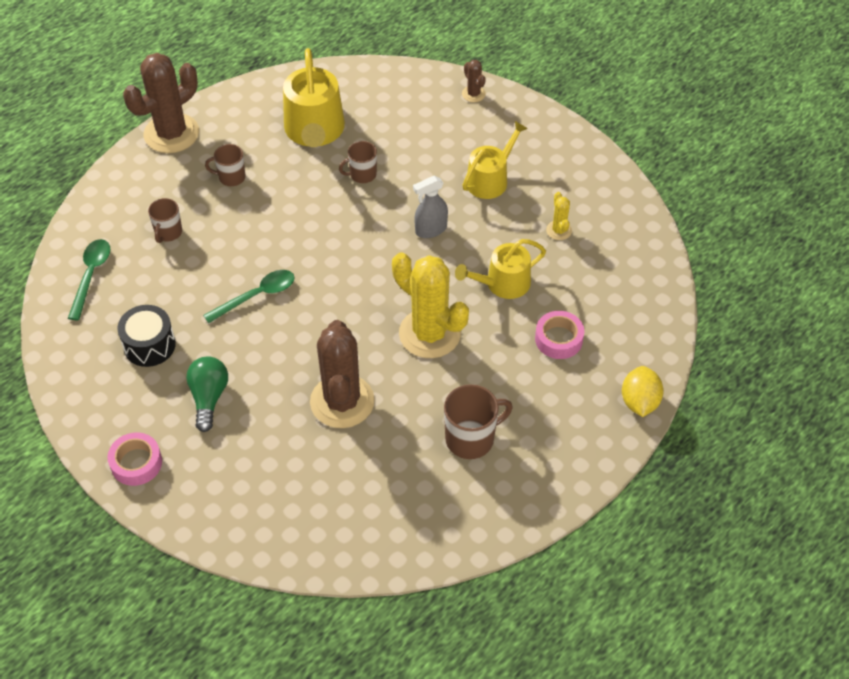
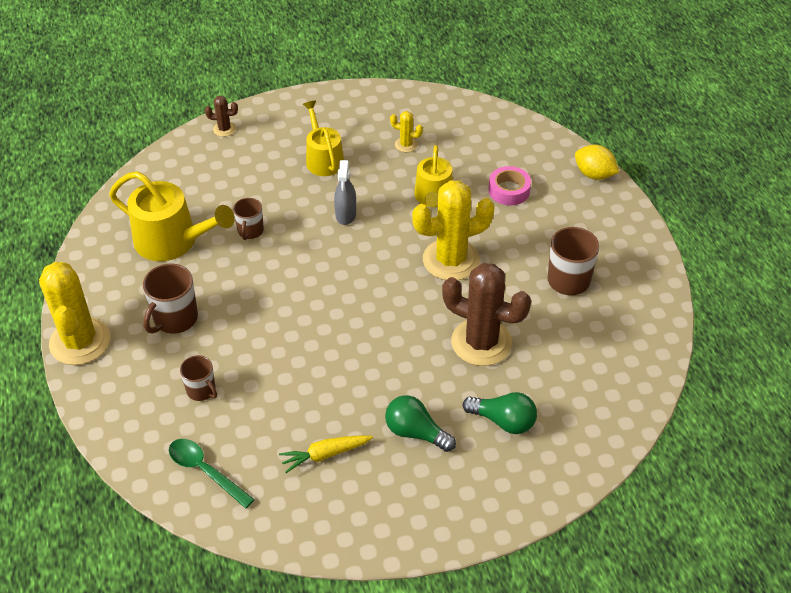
camera: 60 degrees left, 5 degrees down
pink tape [107,432,162,486] -> none
black drum [117,305,176,367] -> yellow carrot [279,435,373,473]
brown cactus [123,53,199,153] -> yellow cactus [39,262,110,365]
green spoon [203,270,295,323] -> none
brown mug [205,144,245,186] -> brown mug [143,263,198,334], size x1.59
none -> green light bulb [463,392,537,434]

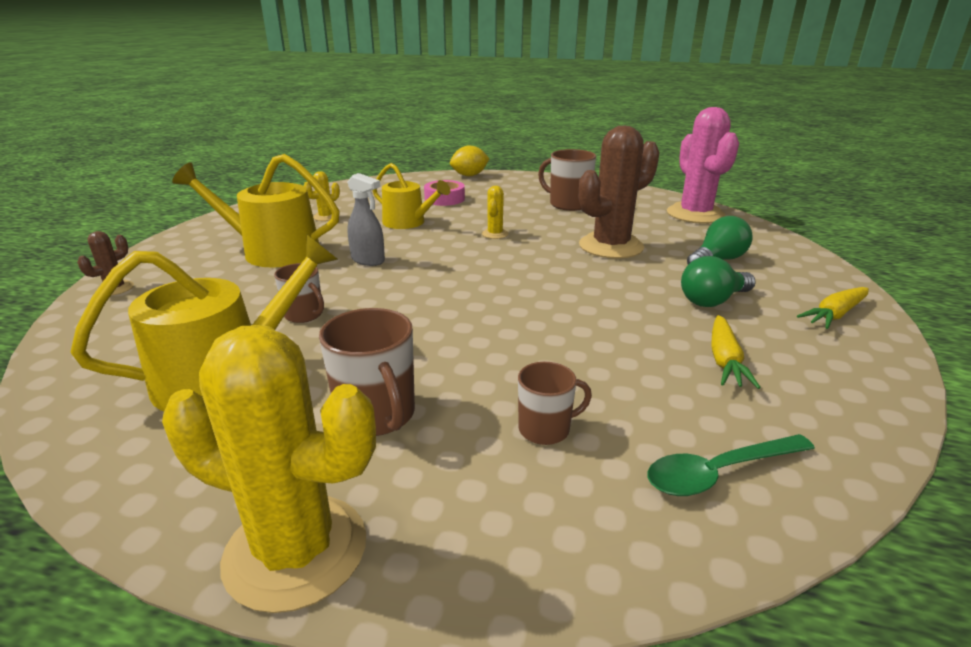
camera: 60 degrees left, 20 degrees down
yellow watering can [303,101,344,176] -> yellow watering can [172,154,340,267], size x1.53
yellow cactus [412,180,495,280] -> yellow cactus [482,186,509,239], size x0.44
none -> pink cactus [667,107,739,224]
none -> yellow carrot [797,287,869,329]

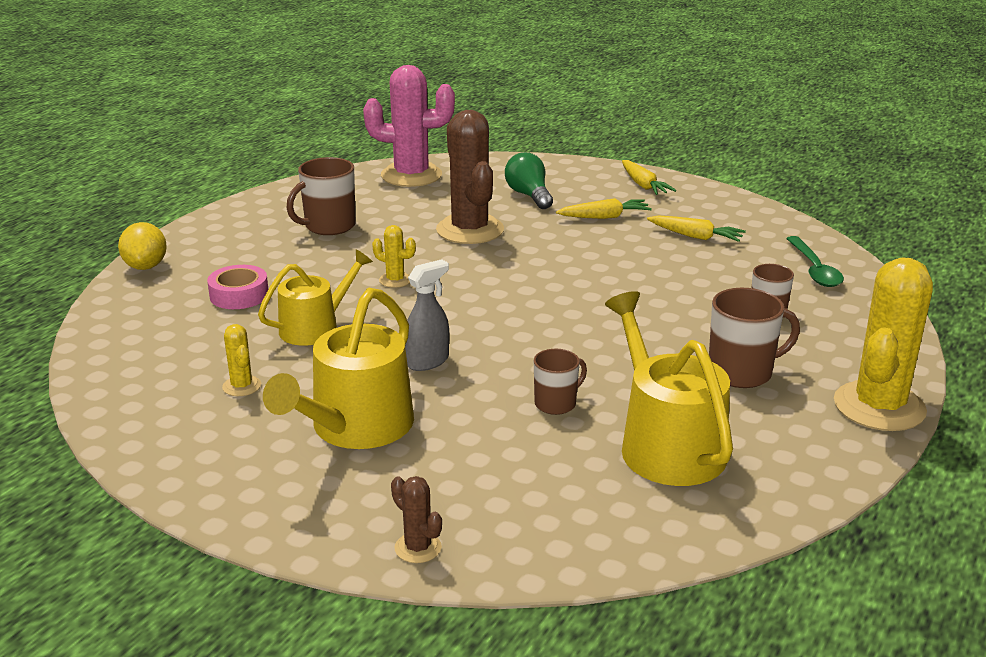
camera: 75 degrees left, 0 degrees up
green light bulb [681,256,756,307] -> yellow carrot [556,198,652,219]

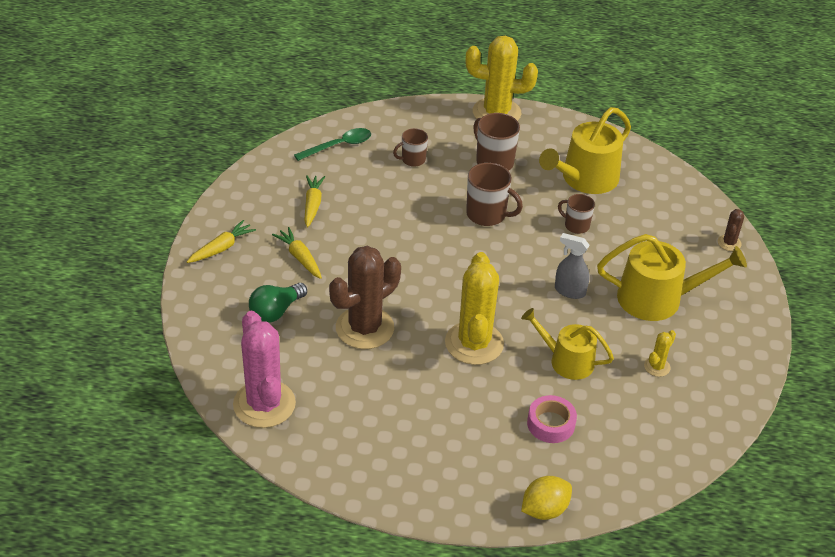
camera: 115 degrees left, 15 degrees up
brown mug [286,157,356,235] -> brown mug moved to [466,163,523,226]
yellow cactus [372,225,416,288] -> yellow cactus [445,252,504,365], size x2.26

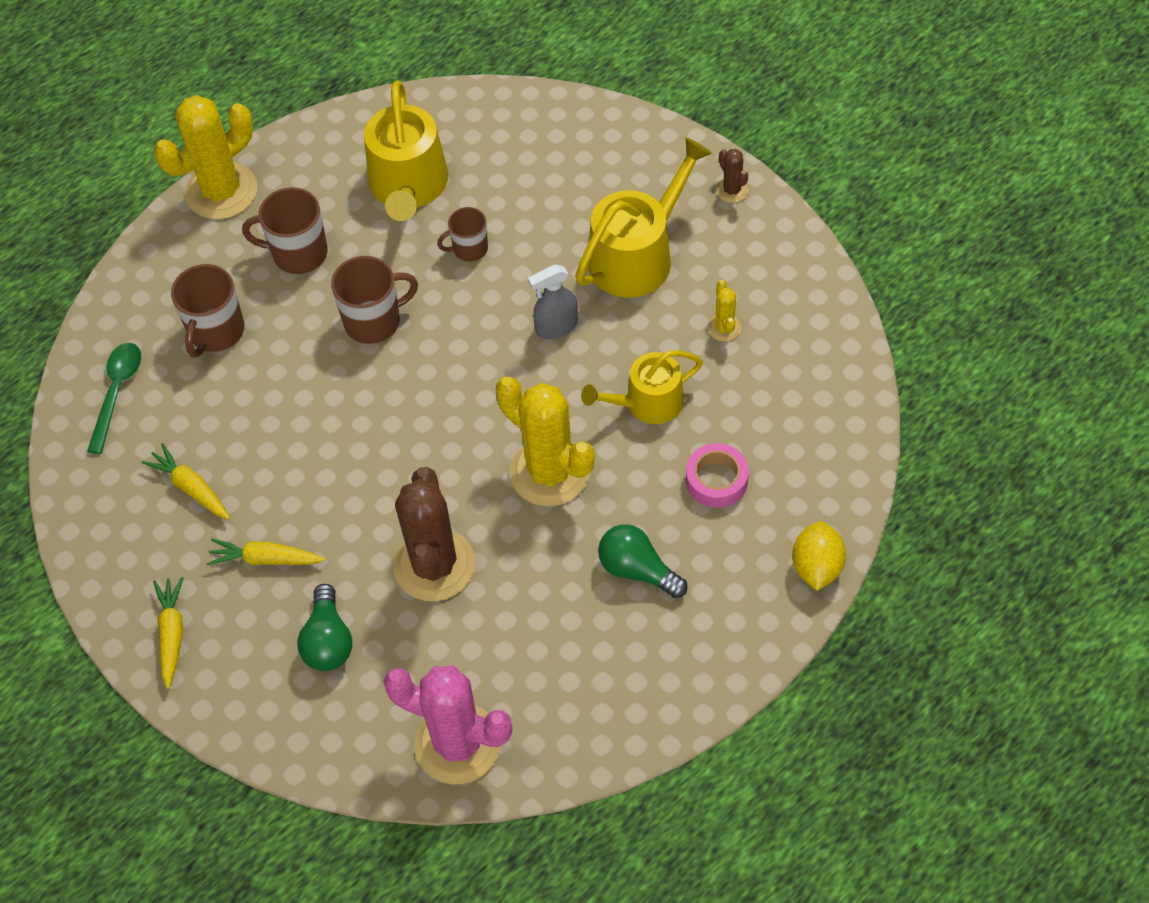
camera: 45 degrees left, 15 degrees up
brown mug [393,128,428,167] -> brown mug [171,264,244,358], size x1.59
brown cactus [718,209,744,251] -> brown cactus moved to [716,149,748,203]
none -> green light bulb [598,524,688,598]

